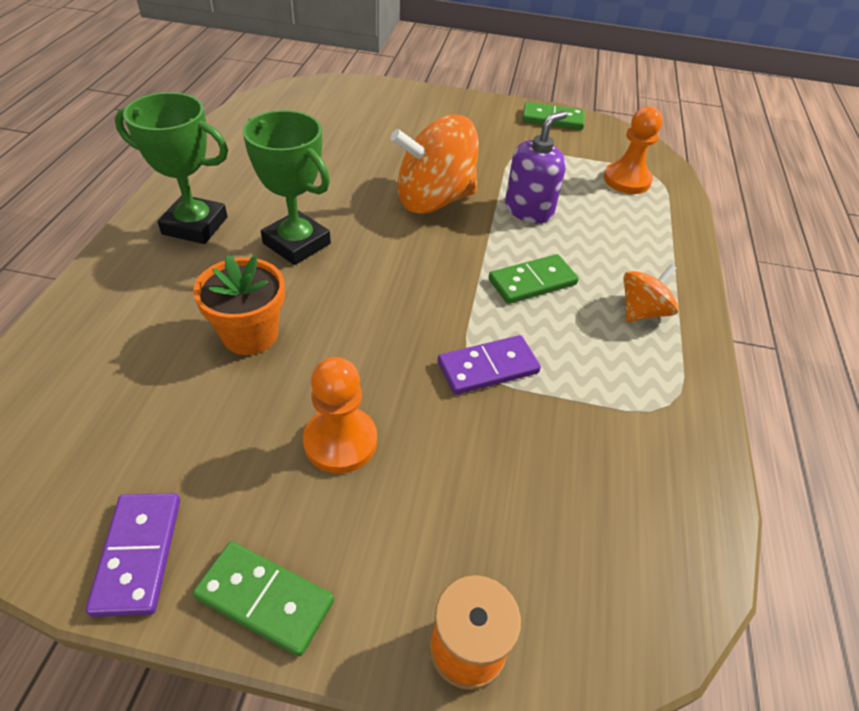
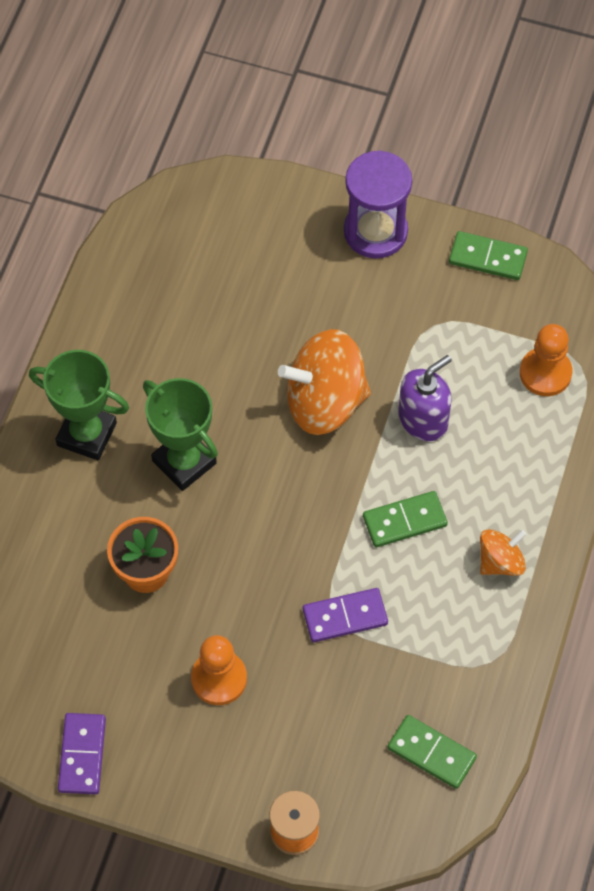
camera: 10 degrees right, 15 degrees up
green domino [193,541,334,657] -> green domino moved to [388,715,477,789]
none -> purple hourglass [344,150,412,258]

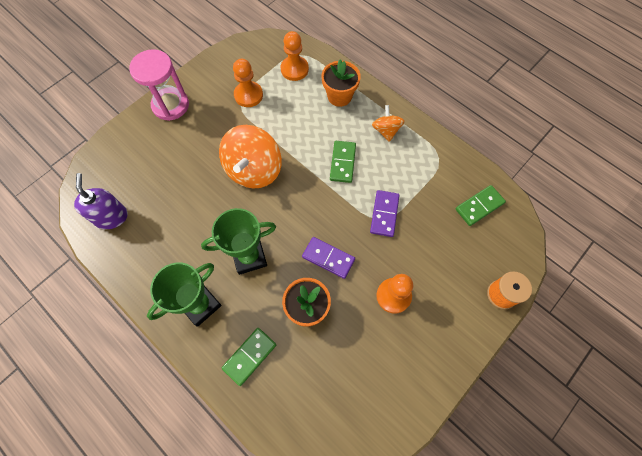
camera: 65 degrees left, 5 degrees up
purple domino [58,713,106,794] -> purple domino moved to [302,237,355,279]
purple hourglass [344,150,412,258] -> pink hourglass [129,49,189,121]
purple soap dispenser [398,355,452,441] -> purple soap dispenser moved to [74,173,128,229]
green domino [449,231,528,280] -> green domino moved to [222,328,276,386]
none -> orange pawn [233,59,263,107]
none -> orange flower pot [322,60,361,107]

